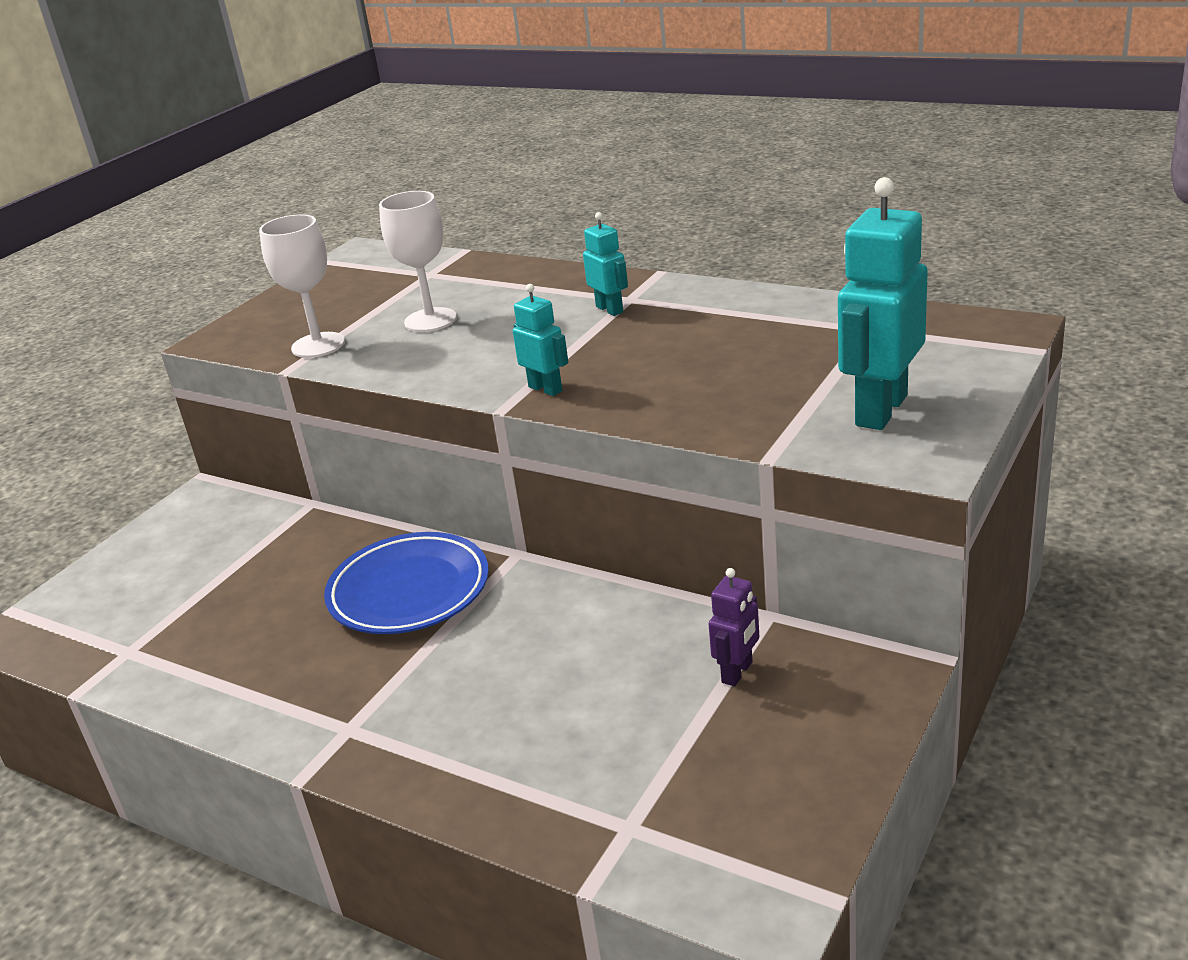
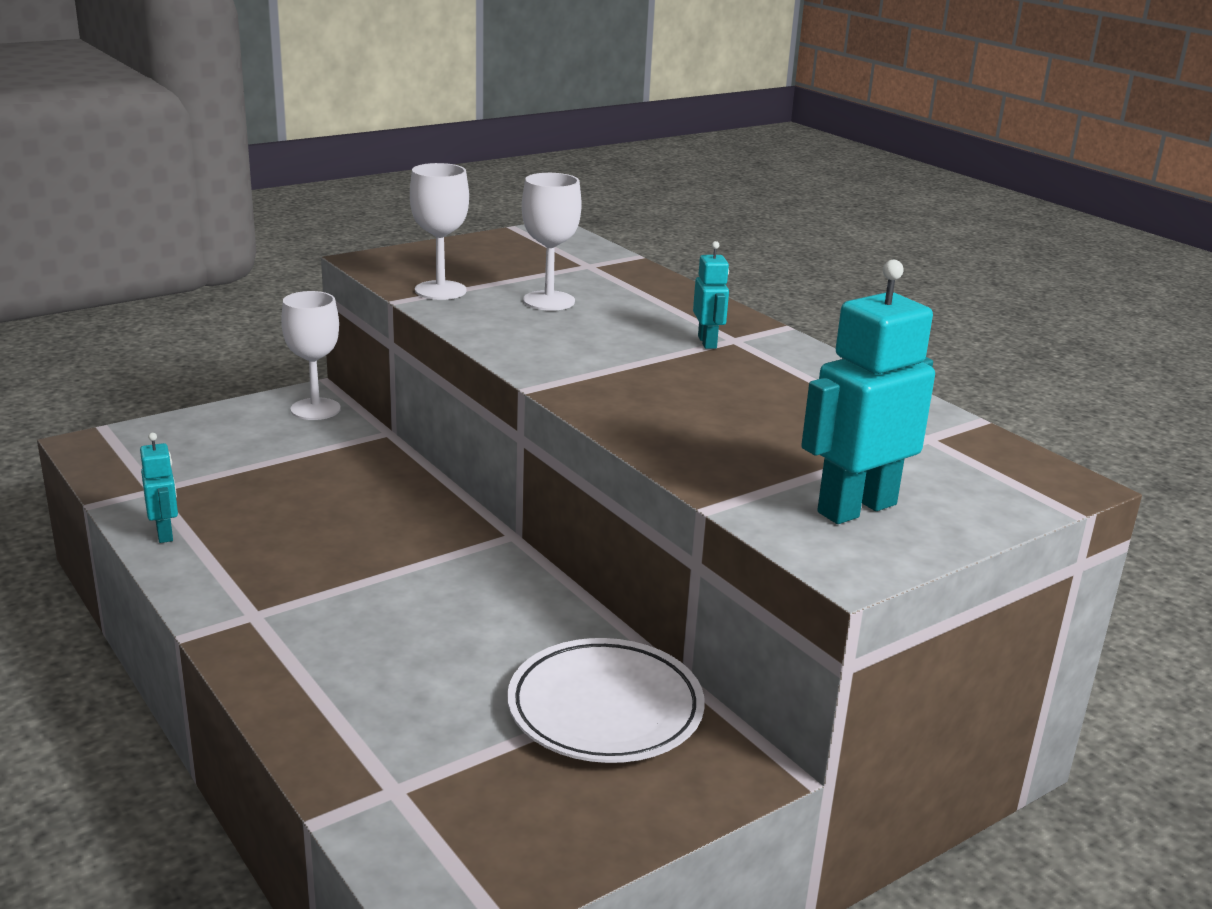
camera: 20 degrees right, 5 degrees down
blue plate [324,532,489,634] -> none
turquoise robot [513,284,568,396] -> turquoise robot moved to [140,433,178,543]
purple robot [709,568,759,687] -> white plate [507,638,705,763]
none -> white goblet [281,291,341,420]

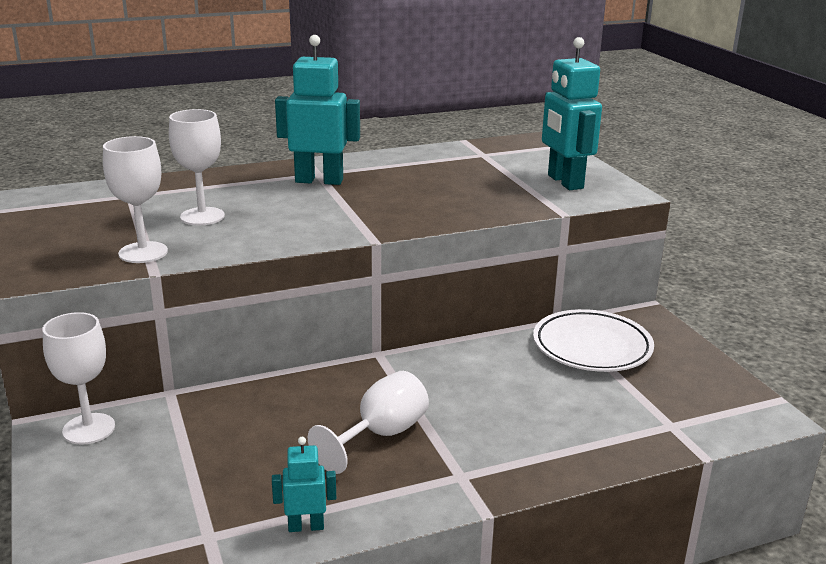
camera: 75 degrees left, 0 degrees up
turquoise robot [693,241,729,349] -> turquoise robot [275,35,360,185], size x1.92
none -> white goblet [308,371,429,474]

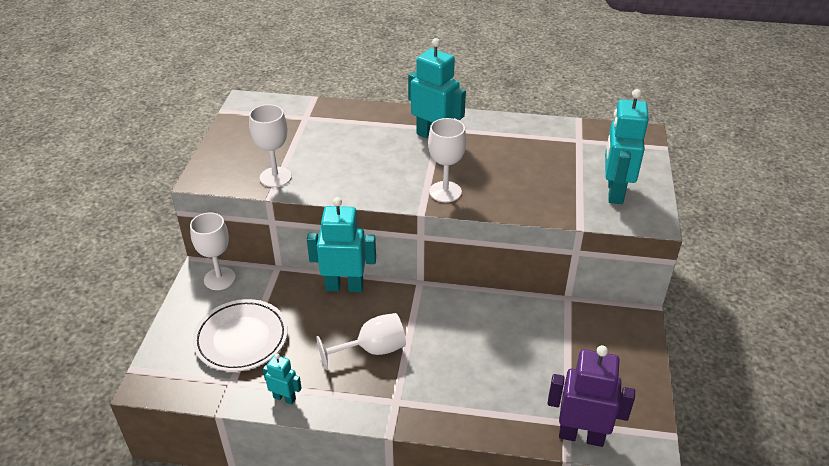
camera: 30 degrees right, 15 degrees up
white goblet [169,109,225,225] -> white goblet moved to [428,118,466,202]
white plate [533,309,654,372] -> white plate moved to [193,299,288,372]
none -> turquoise robot [307,197,376,292]
none -> purple robot [547,345,635,447]

